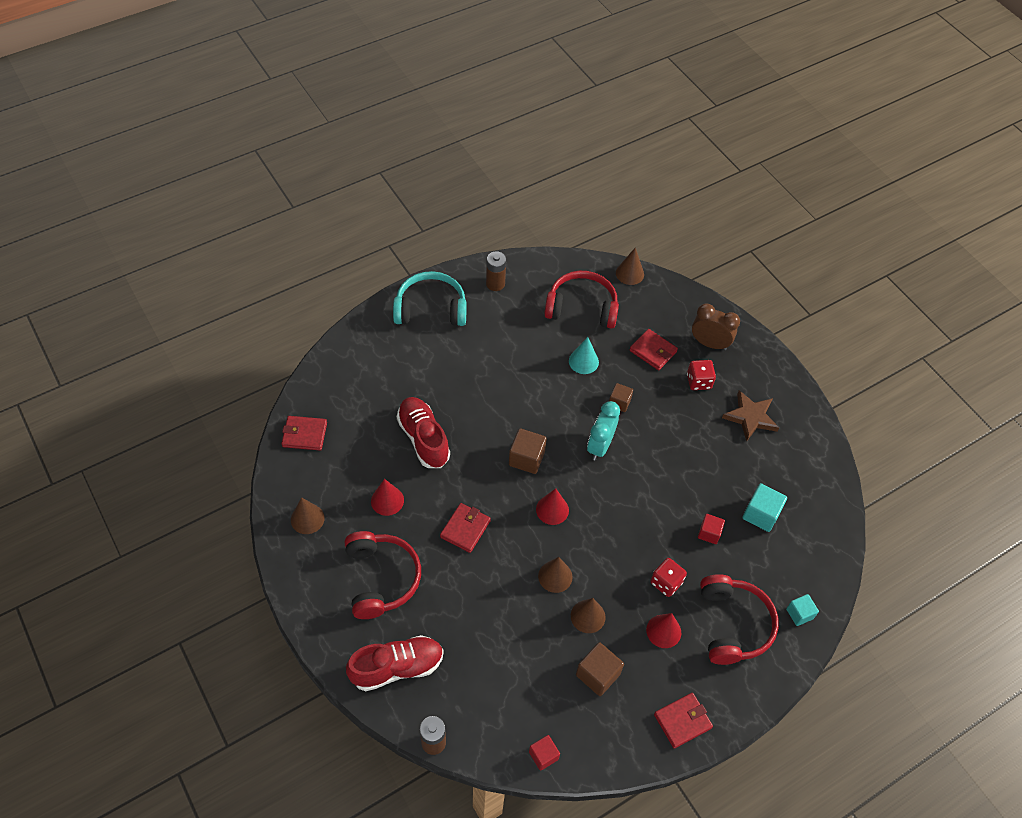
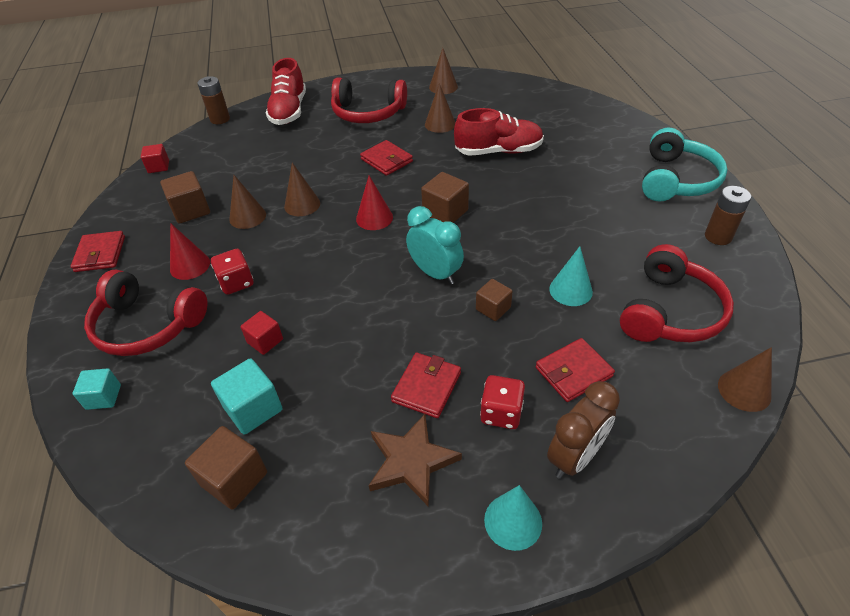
camera: 115 degrees right, 10 degrees down
red wallet [281,416,327,450] -> red wallet moved to [391,353,461,418]
red cone [371,479,404,516] -> brown cone [425,83,456,133]
none -> brown cube [185,426,267,510]
none -> turquoise cone [484,485,542,551]

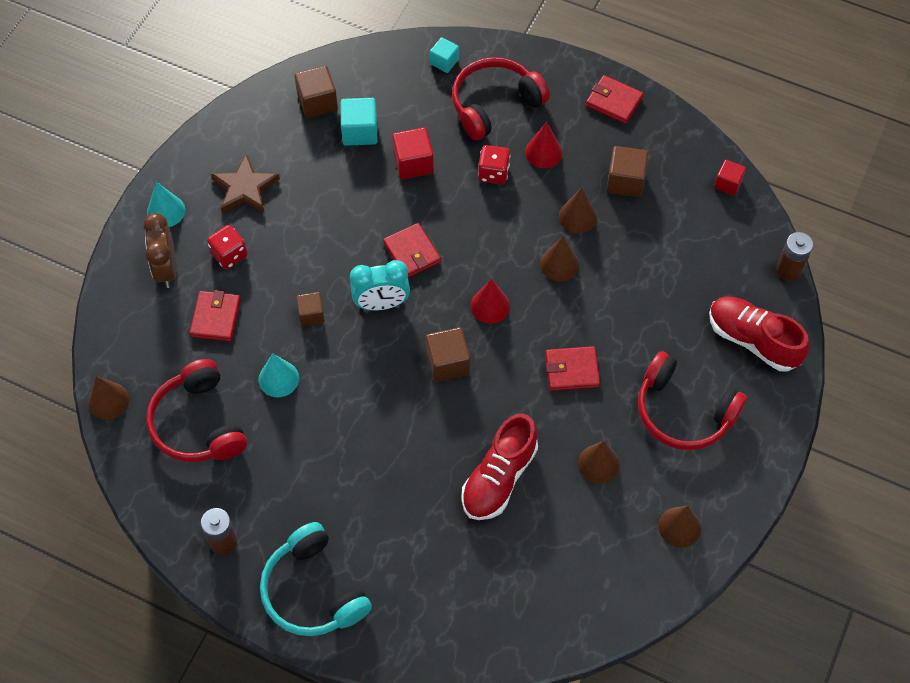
camera: 125 degrees right, 15 degrees up
red cube [240,311,283,355] -> red cube [392,127,434,179], size x1.53
red headphones [331,77,407,123] -> red headphones turned 105 degrees counterclockwise [638,351,747,450]
red wallet [391,353,461,418] -> red wallet moved to [383,223,441,278]

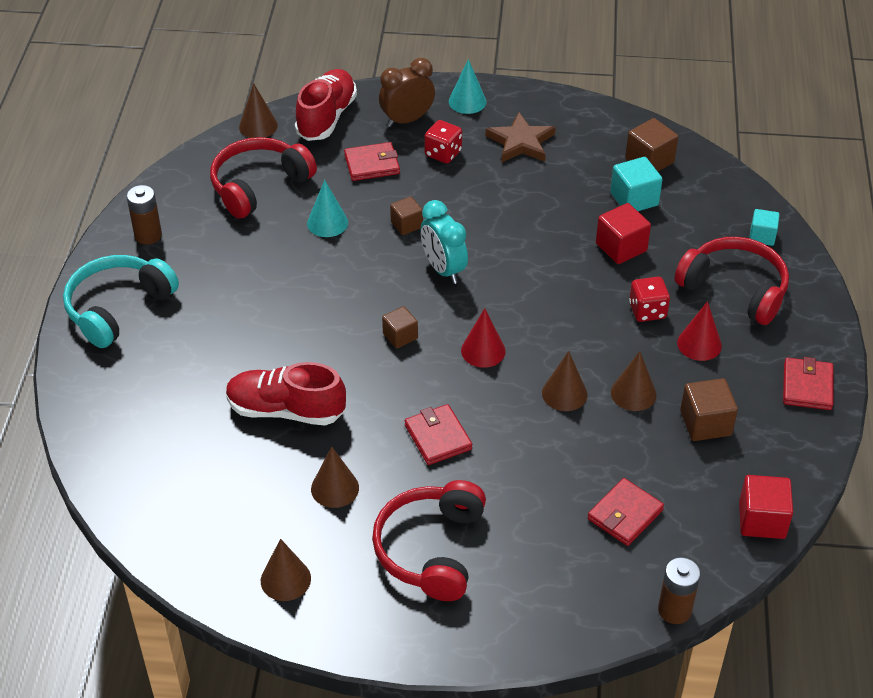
camera: 70 degrees right, 15 degrees down
red wallet [383,223,441,278] -> red wallet moved to [587,478,664,546]
brown cube [426,327,470,382] -> brown cube [382,306,418,348], size x0.65
red shoe [709,296,810,372] -> red shoe moved to [295,69,357,141]
red cube [714,160,746,196] -> red cube [739,475,793,539], size x1.53

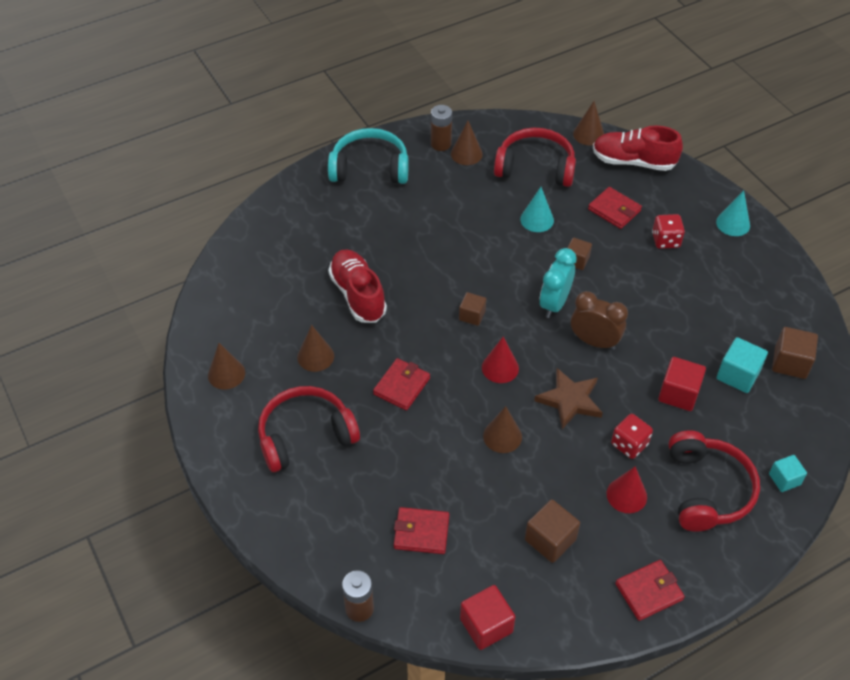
camera: 55 degrees right, 5 degrees up
red shoe [295,69,357,141] -> red shoe turned 150 degrees counterclockwise [593,126,683,171]
brown clock [379,58,435,127] -> brown clock moved to [571,291,628,350]
brown star [486,112,556,163] -> brown star moved to [534,368,603,429]
brown cone [611,351,657,411] -> brown cone moved to [451,121,483,165]

